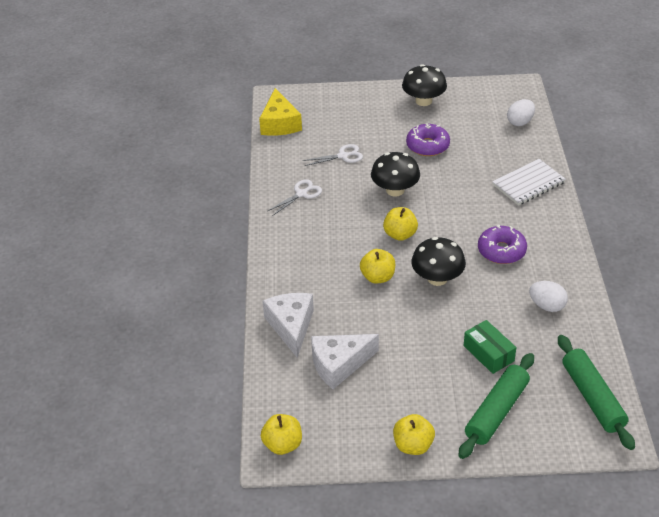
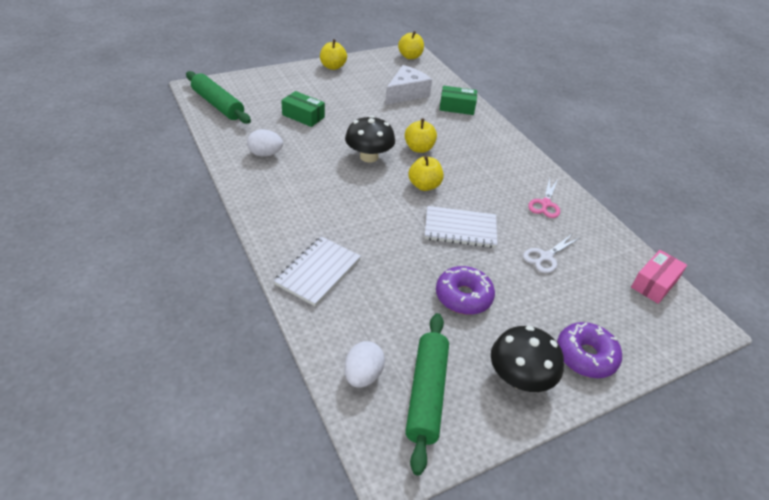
camera: 150 degrees right, 0 degrees up
yellow cheese [259,88,302,136] -> pink box [631,250,687,304]
white cheese [262,293,314,358] -> green box [439,86,477,115]
white scissors [268,179,322,216] -> pink scissors [528,178,560,218]
black mushroom [371,152,420,197] -> white notebook [425,206,497,248]
green rolling pin [458,353,534,459] -> green rolling pin moved to [405,313,449,476]
purple donut [478,225,527,264] -> purple donut moved to [557,322,622,378]

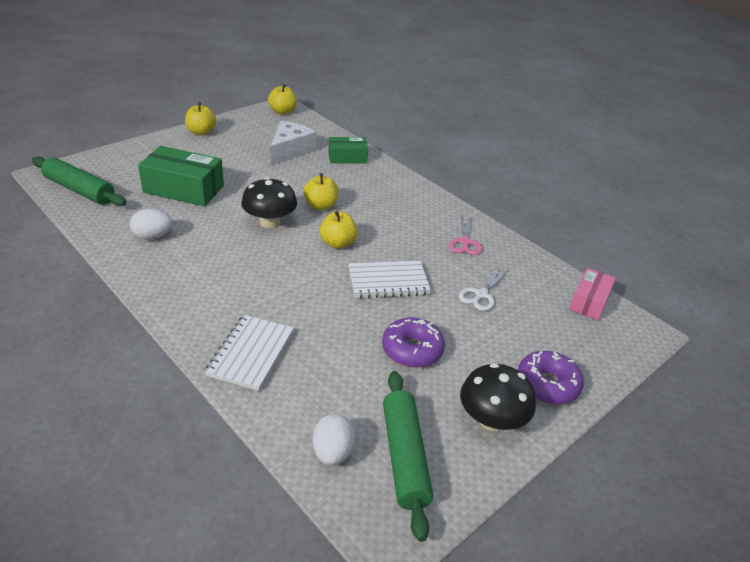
camera: 15 degrees left, 5 degrees down
green box [281,91,325,127] -> green box [138,146,224,207], size x1.64

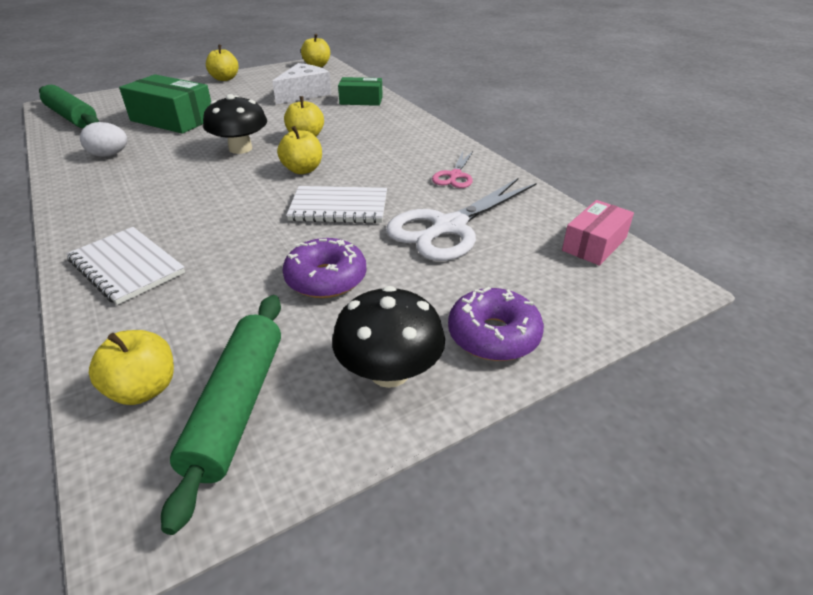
camera: 15 degrees right, 0 degrees up
white notebook [205,315,294,391] -> white notebook turned 75 degrees counterclockwise [66,227,185,305]
white egg [313,414,355,466] -> yellow apple [89,330,174,405]
white scissors [459,267,508,311] -> white scissors [386,178,537,261], size x1.94

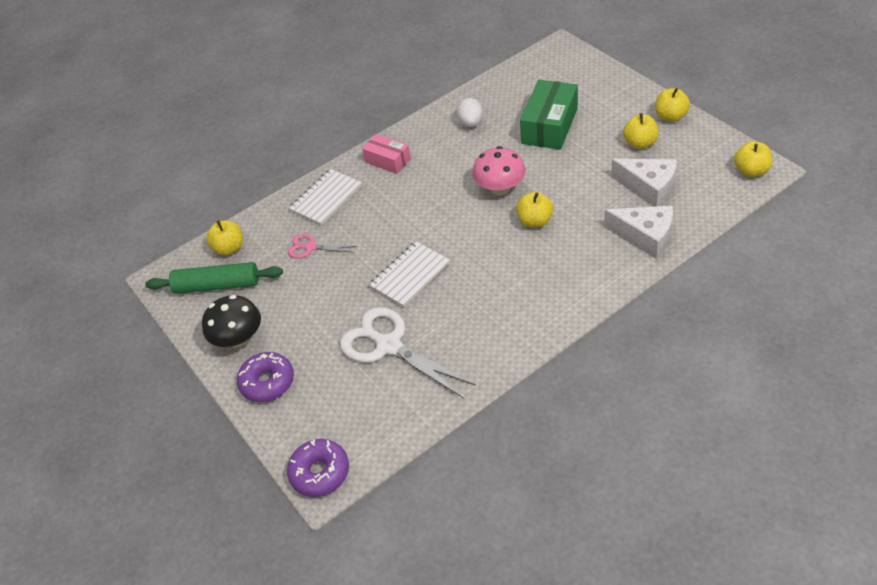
camera: 90 degrees right, 10 degrees up
green rolling pin [39,85,99,128] -> none
black mushroom [203,94,267,154] -> pink mushroom [472,146,526,195]
yellow apple [277,126,322,174] -> yellow apple moved to [623,113,659,149]
purple donut [283,238,367,298] -> purple donut moved to [287,439,349,497]
white notebook [286,186,387,223] -> white notebook turned 45 degrees clockwise [369,241,450,307]
green box [338,77,383,106] -> white cheese [604,206,673,259]
pink scissors [432,151,473,188] -> pink scissors moved to [288,234,357,258]
pink box [562,200,634,266] -> pink box moved to [362,134,411,174]

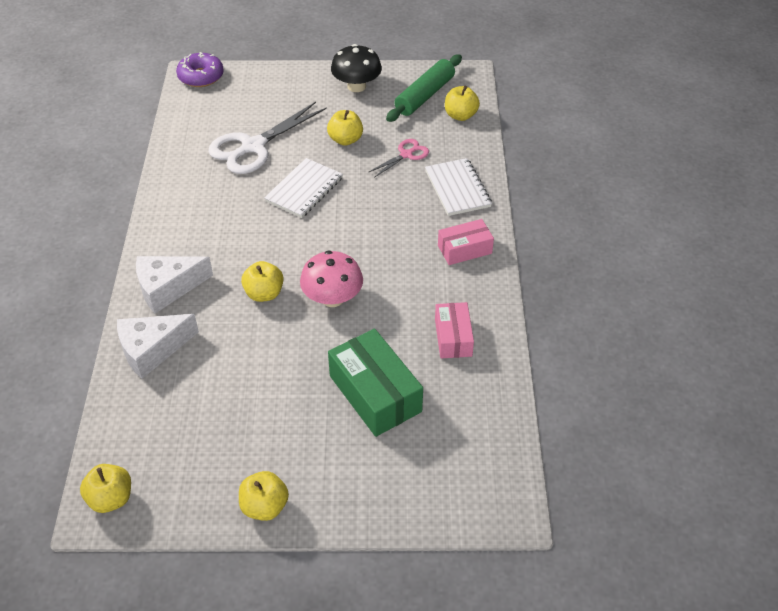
camera: 120 degrees right, 0 degrees up
purple donut [237,352,294,402] -> none
white scissors [340,307,476,399] -> white scissors turned 150 degrees clockwise [208,102,327,174]
white notebook [369,241,450,307] -> white notebook turned 45 degrees clockwise [264,158,343,218]
white egg [457,98,483,127] -> pink box [435,302,474,358]
white cheese [611,159,677,207] -> white cheese moved to [136,256,213,313]
yellow apple [623,113,659,149] -> yellow apple moved to [327,110,363,146]

